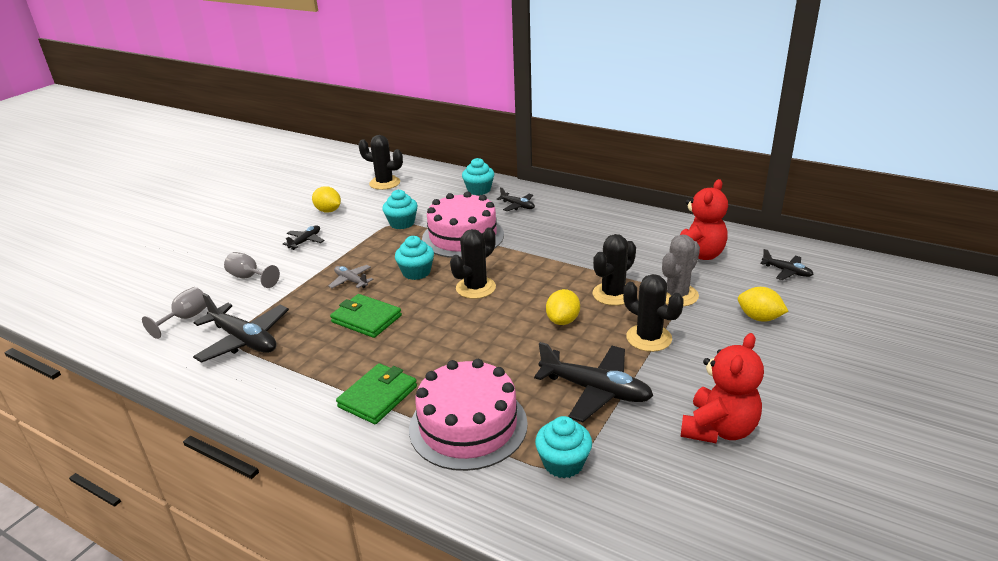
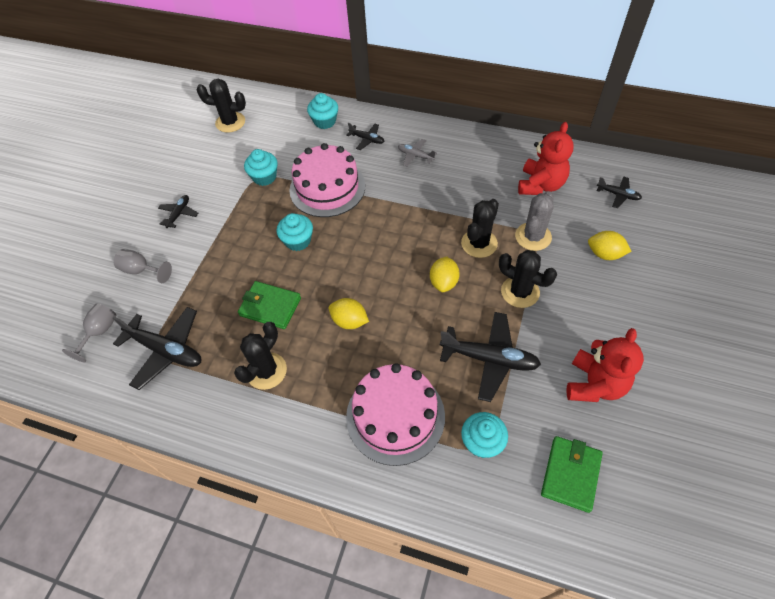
camera: 10 degrees left, 25 degrees up
yellow lemon [312,186,341,212] -> yellow lemon moved to [329,298,369,329]
grey plane [328,265,374,288] -> grey plane moved to [398,139,437,167]
green wallet [336,363,417,424] -> green wallet moved to [541,436,603,513]
black cactus [450,228,496,299] -> black cactus moved to [234,322,287,390]

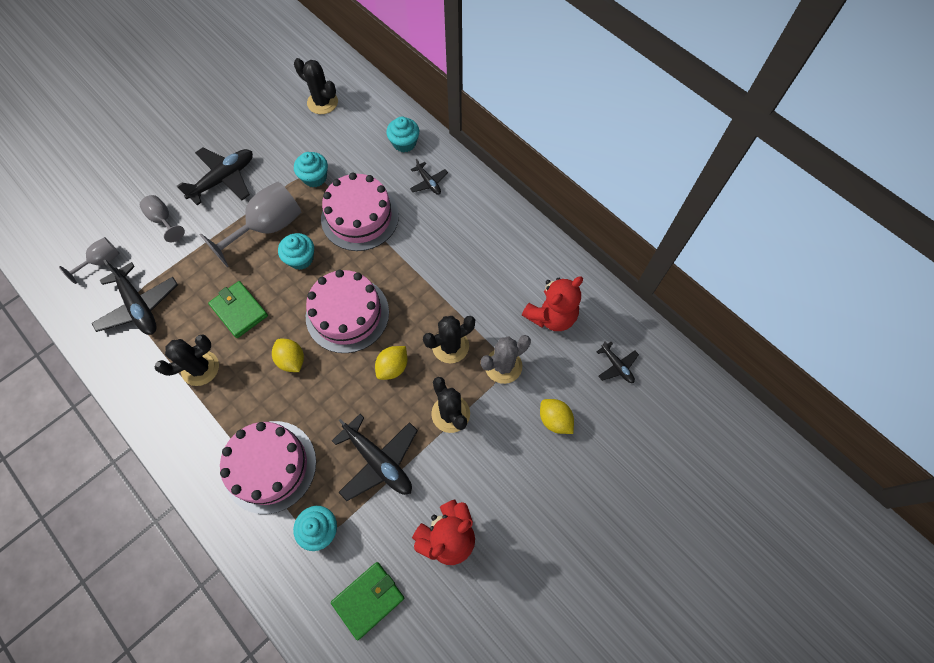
camera: 25 degrees right, 10 degrees up
black plane [158,195,198,228] -> black plane [177,147,253,205], size x1.89
grey plane [398,139,437,167] -> none
none -> grey goblet [199,181,301,267]
none -> pink cake [306,270,389,353]

